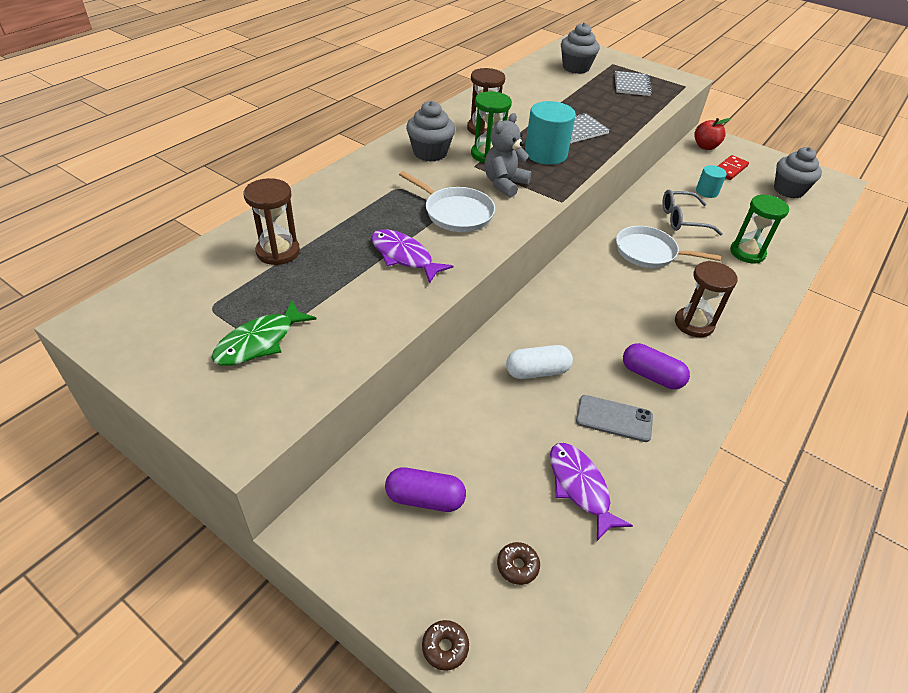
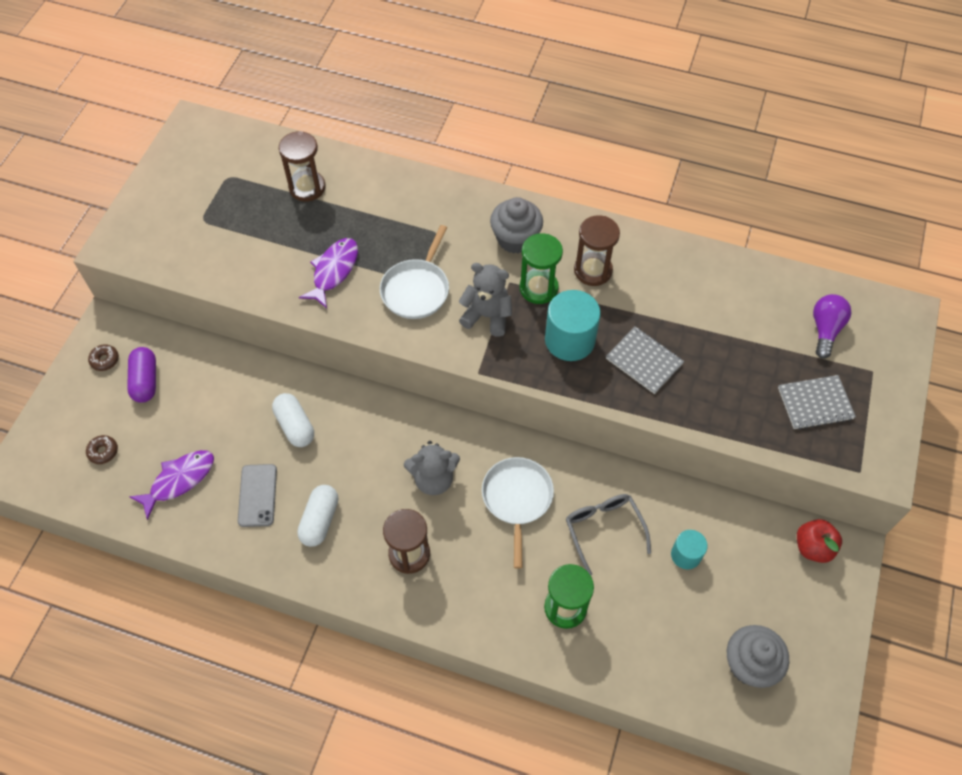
camera: 75 degrees right, 15 degrees up
green fish [211,300,317,366] -> none
brown donut [422,620,469,671] -> brown donut moved to [88,344,119,371]
grey cupcake [561,23,600,74] -> purple light bulb [813,294,851,359]
purple capsule [623,343,690,389] -> white capsule [297,485,339,547]
red domino [718,155,749,180] -> none
none -> grey teddy bear [404,441,460,495]

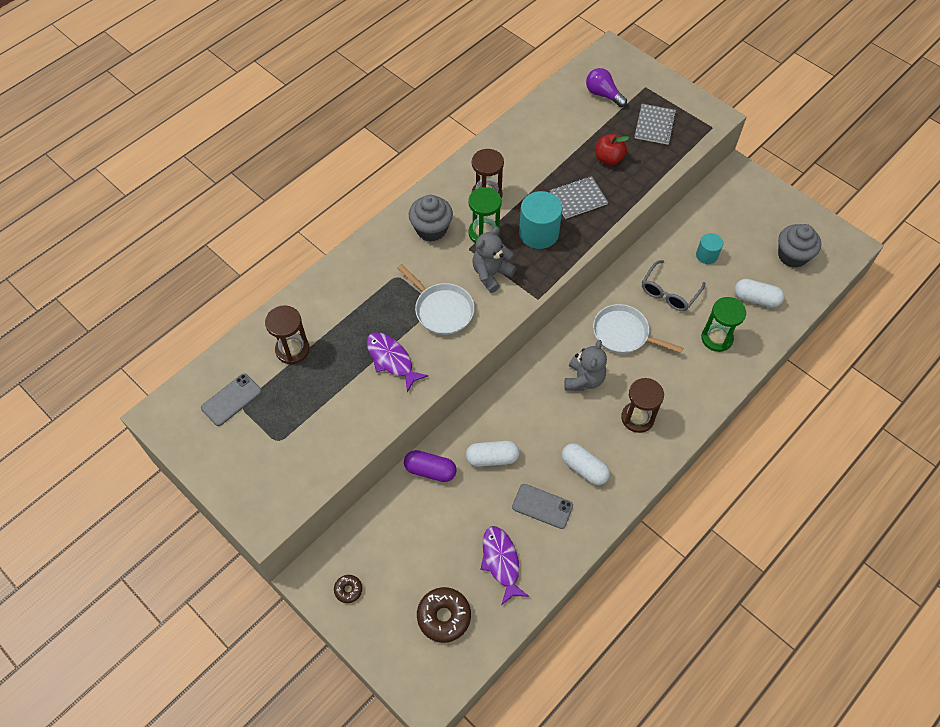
camera: 65 degrees left, 0 degrees up
brown donut [86,435,118,464] -> brown donut [417,587,471,643], size x1.88
purple capsule [127,347,156,403] -> purple capsule moved to [404,450,457,482]
grey glasses [566,494,651,575] -> grey glasses turned 60 degrees counterclockwise [642,260,706,311]
red apple [797,519,842,563] -> red apple moved to [596,134,630,165]
none -> grey phone [201,373,262,426]
none -> white capsule [734,279,784,307]

